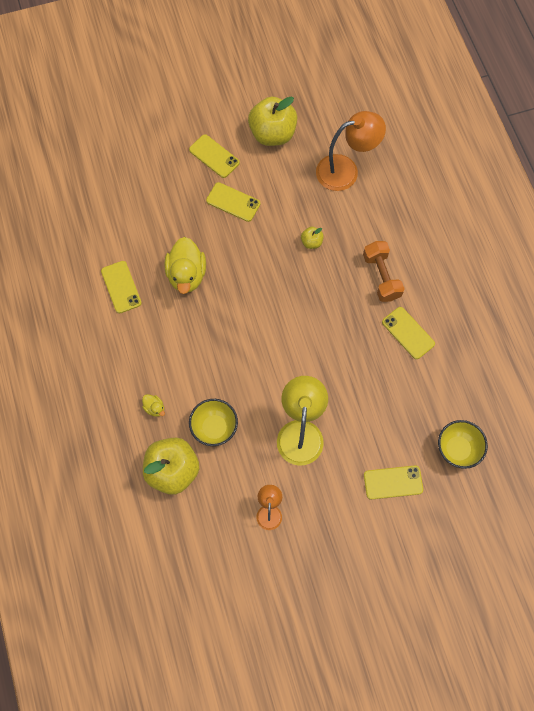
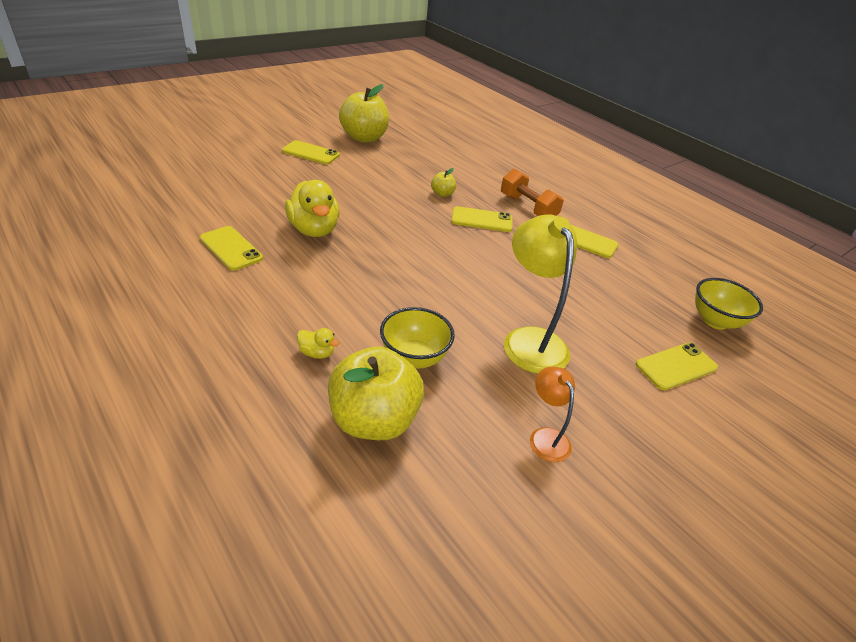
camera: 25 degrees left, 30 degrees down
yellow phone [206,182,260,222] -> yellow phone moved to [451,206,512,232]
orange lamp [316,111,386,191] -> none

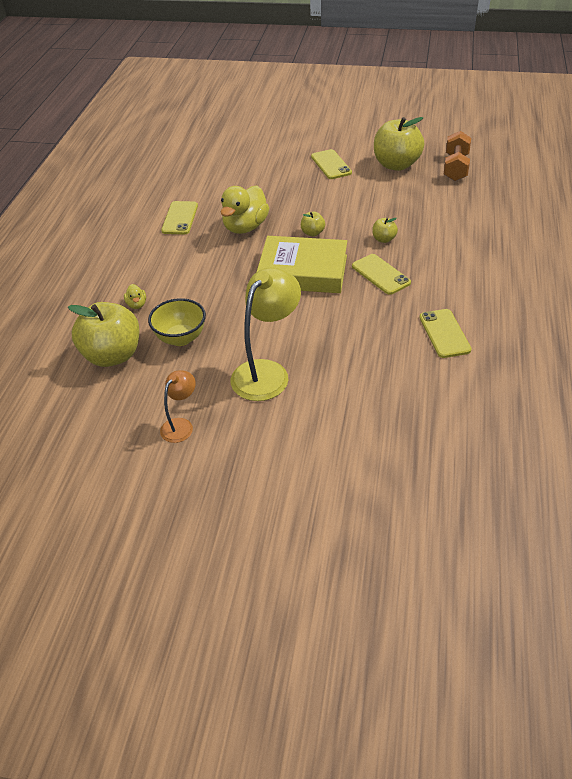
camera: 55 degrees right, 5 degrees up
orange dumbbell [501,168,564,216] -> orange dumbbell moved to [444,131,471,181]
yellow phone [636,343,718,390] -> none
yellow bowl [695,278,763,330] -> none
none -> yellow book [257,236,347,293]
none -> yellow apple [301,212,325,236]

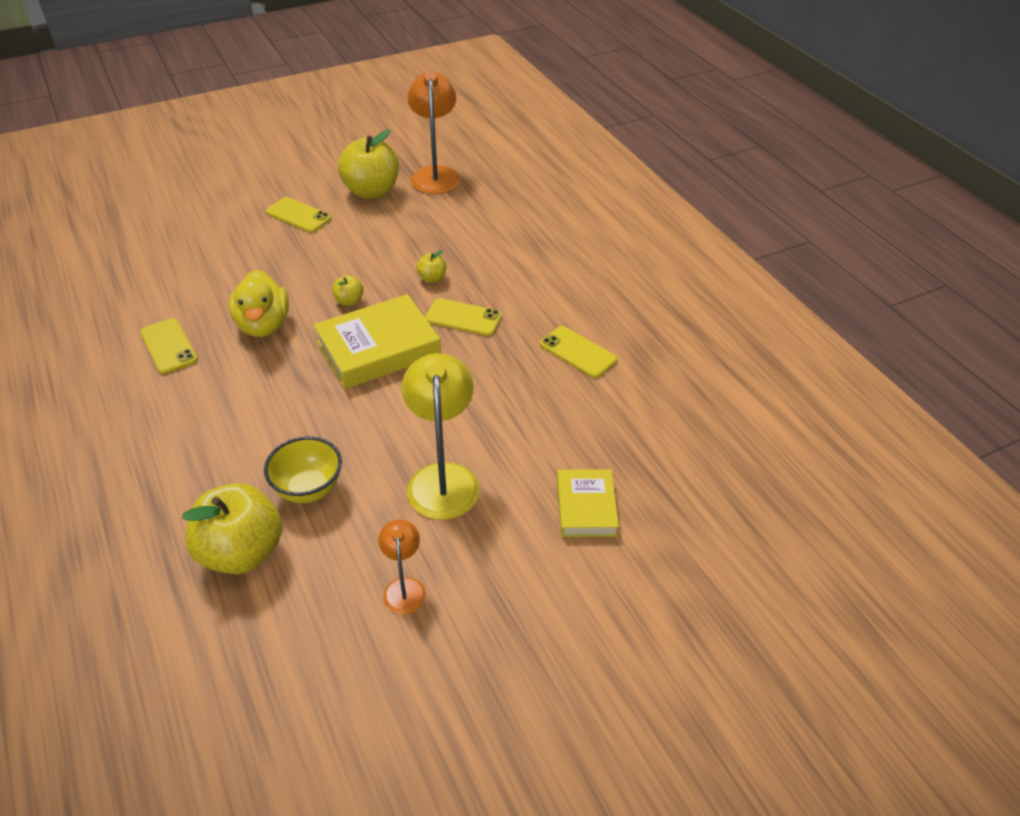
camera: 40 degrees left, 0 degrees up
yellow duck [124,284,146,309] -> none
orange dumbbell [444,131,471,181] -> orange lamp [407,71,461,194]
none -> yellow book [557,469,619,537]

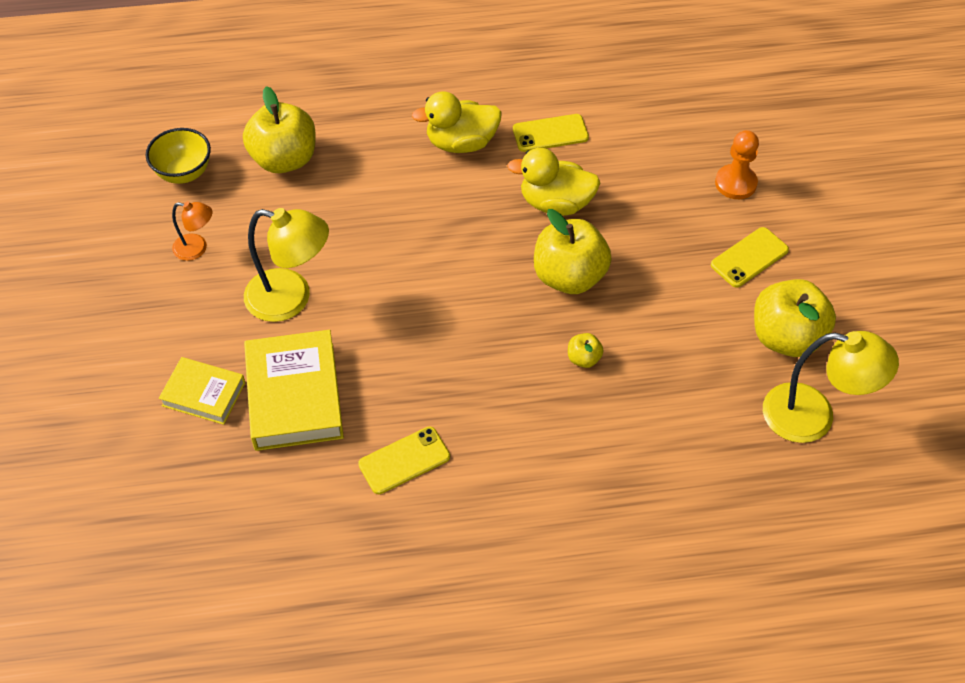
camera: 110 degrees right, 10 degrees up
yellow bowl [264,436,342,503] -> yellow bowl moved to [146,128,211,184]
yellow book [314,294,441,389] -> yellow book moved to [244,330,344,451]
yellow apple [332,275,363,306] -> yellow apple [534,209,612,294], size x2.23
orange lamp [407,71,461,194] -> yellow lamp [763,331,899,443]
yellow phone [425,298,502,336] -> none
none -> yellow duck [412,92,502,153]
none -> orange pawn [715,130,759,199]

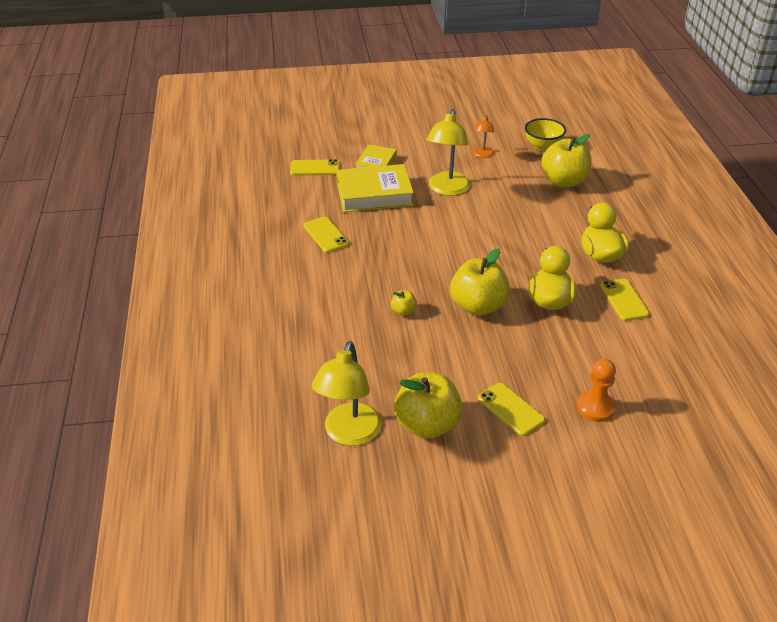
camera: 90 degrees right, 15 degrees down
none -> yellow phone [290,159,340,175]

